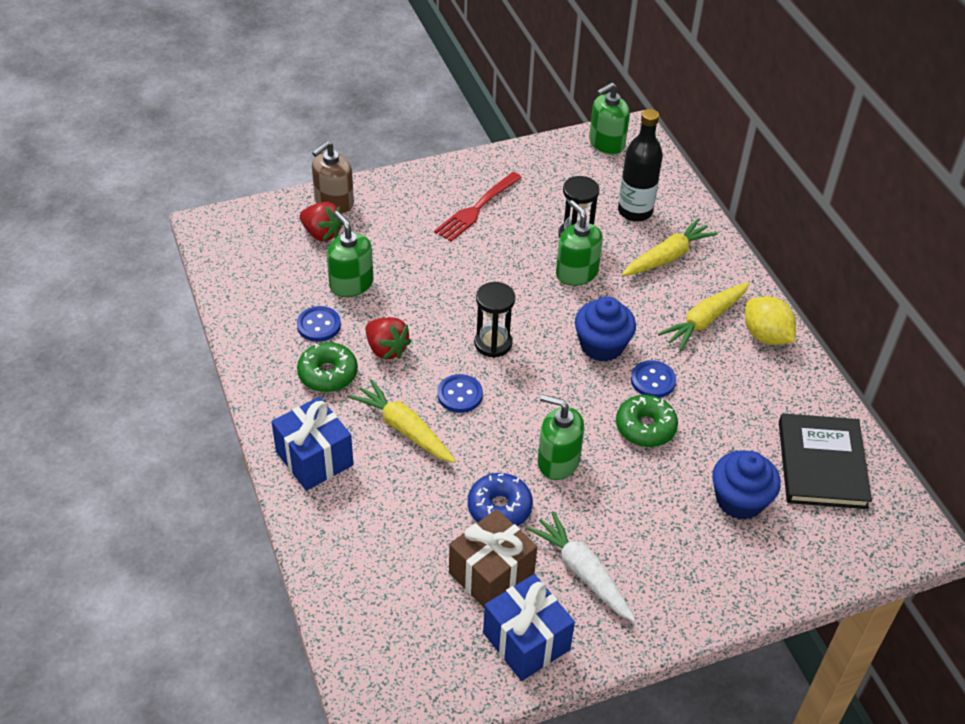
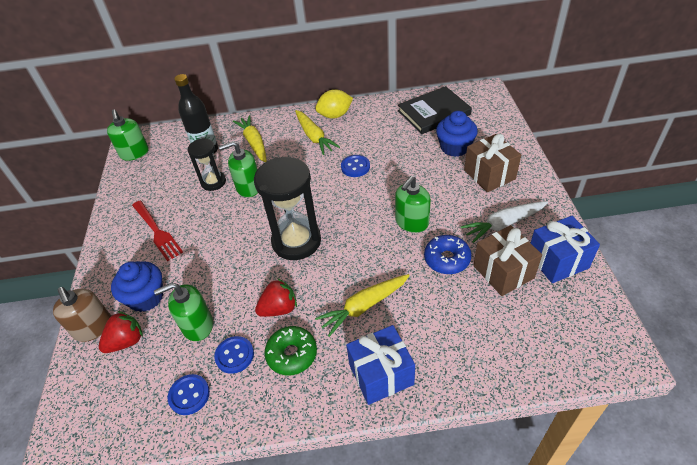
camera: 70 degrees left, 0 degrees up
blue button [438,374,483,413] -> blue button moved to [168,374,210,415]
black hourglass [474,282,515,358] -> black hourglass [254,157,321,260], size x1.75
blue cupcake [575,296,636,362] -> blue cupcake moved to [111,261,163,312]
green donut [616,395,678,447] -> none
black book [779,413,872,509] -> black book turned 45 degrees counterclockwise [398,86,472,134]
none -> brown gift [464,134,521,192]

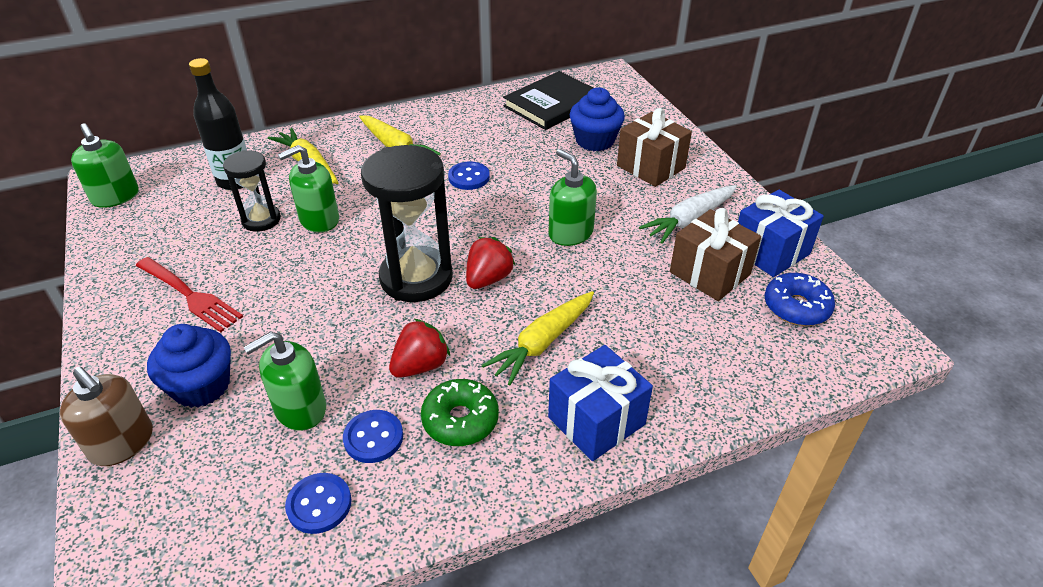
camera: 20 degrees left, 5 degrees down
red strawberry [99,311,143,353] -> red strawberry moved to [466,237,515,289]
yellow lemon [315,89,353,119] -> none
green soap dispenser [395,176,431,233] -> green soap dispenser turned 120 degrees clockwise [548,149,597,246]
blue donut [424,235,472,274] -> blue donut moved to [765,273,835,326]

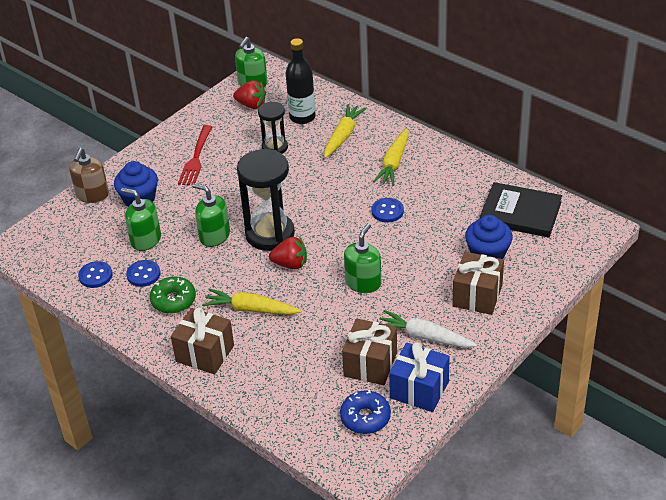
camera: 65 degrees right, 0 degrees up
green soap dispenser [278,145,339,233] -> green soap dispenser moved to [192,183,230,247]
red strawberry [389,319,450,378] -> red strawberry moved to [233,80,266,109]
blue gift [548,345,653,461] -> brown gift [171,307,234,374]

